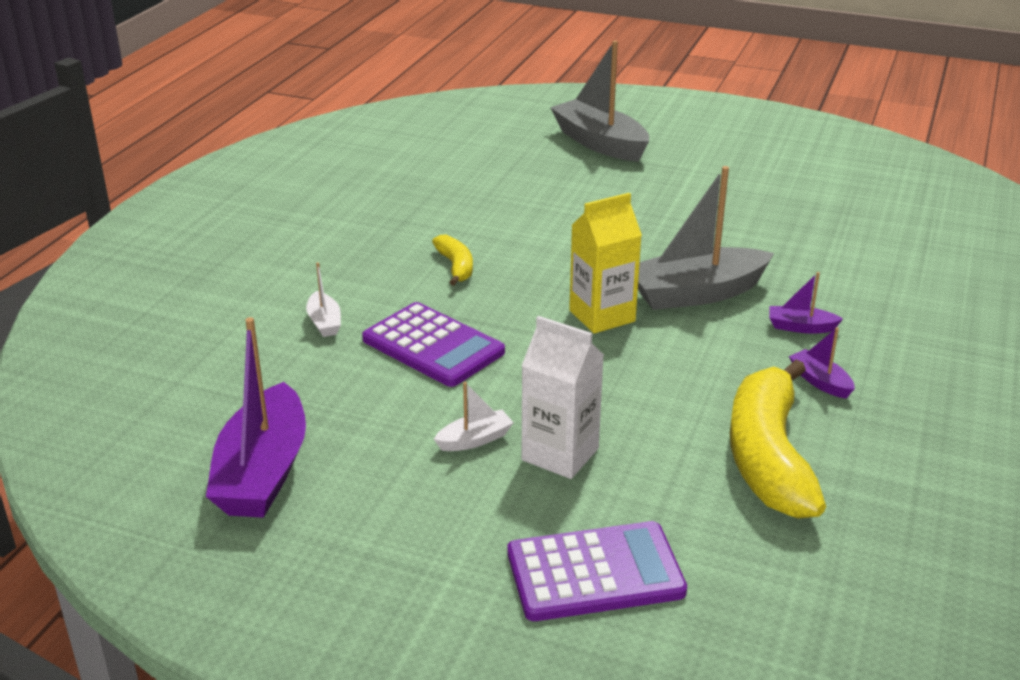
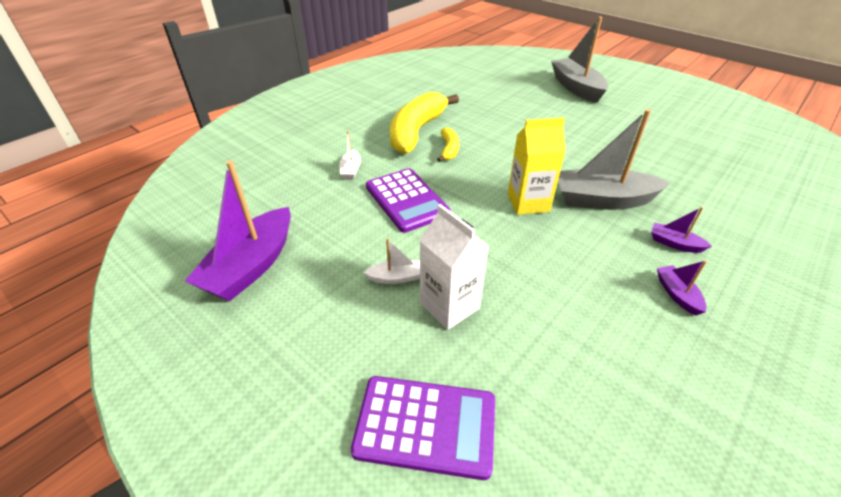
camera: 20 degrees right, 10 degrees up
yellow banana [730,359,826,519] -> yellow banana moved to [390,92,459,154]

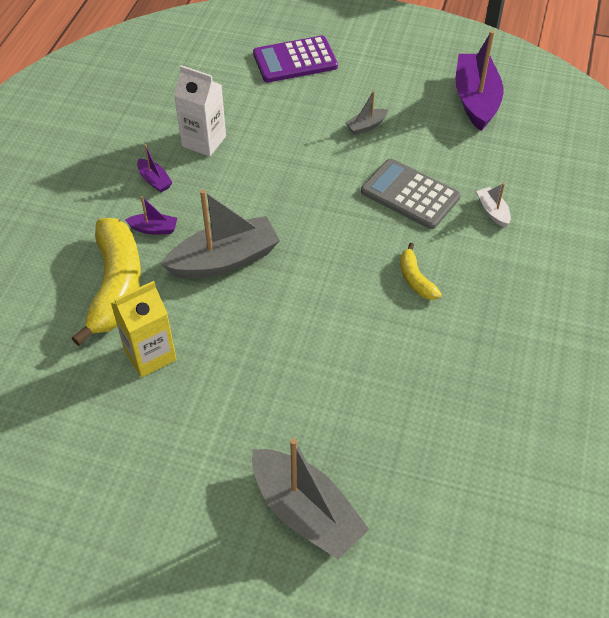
camera: 155 degrees right, 10 degrees up
white boat [364,239,420,284] -> grey boat [345,91,388,135]
purple calculator [366,168,451,233] -> grey calculator [361,159,461,229]
yellow banana [390,92,459,154] -> yellow banana moved to [71,218,141,346]
white carton [419,204,489,330] -> white carton moved to [174,65,226,157]
yellow carton [508,118,566,215] -> yellow carton moved to [111,281,177,378]

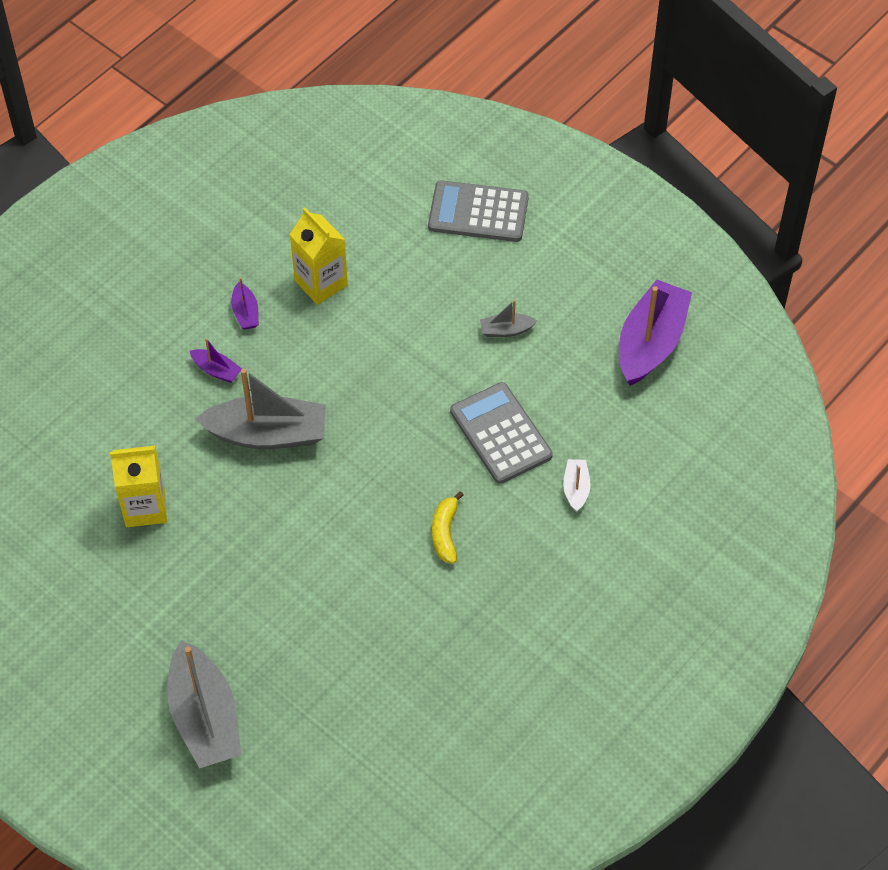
camera: 25 degrees right, 5 degrees up
yellow banana [71,218,141,346] -> none
white carton [174,65,226,157] -> yellow carton [289,208,348,305]
purple calculator [253,36,338,83] -> grey calculator [428,180,529,242]

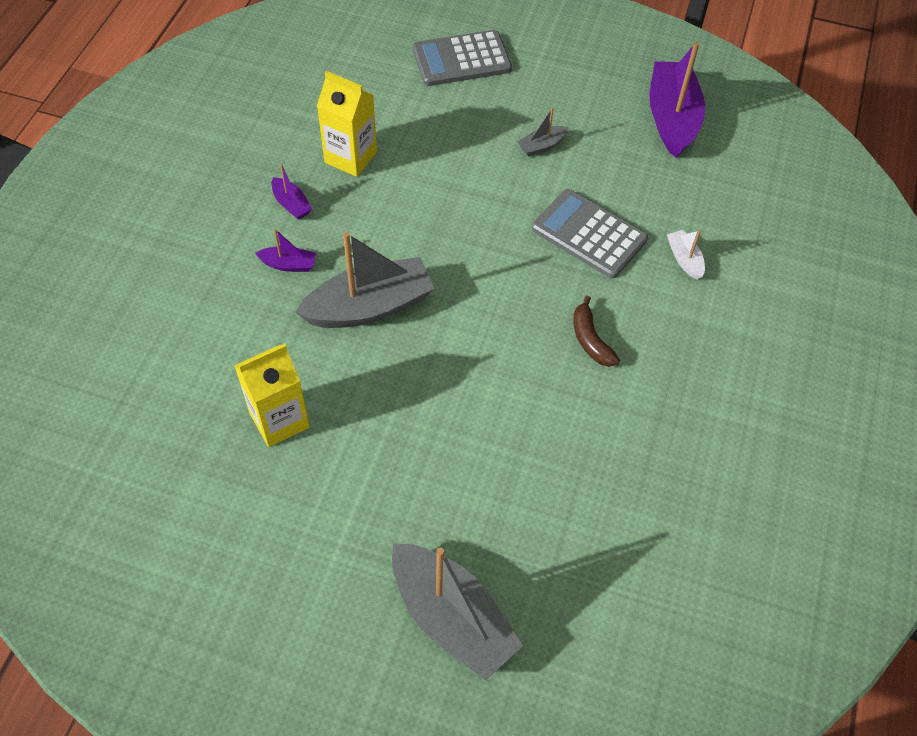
camera: 25 degrees left, 0 degrees up
yellow banana [432,491,464,564] -> brown banana [573,296,620,367]

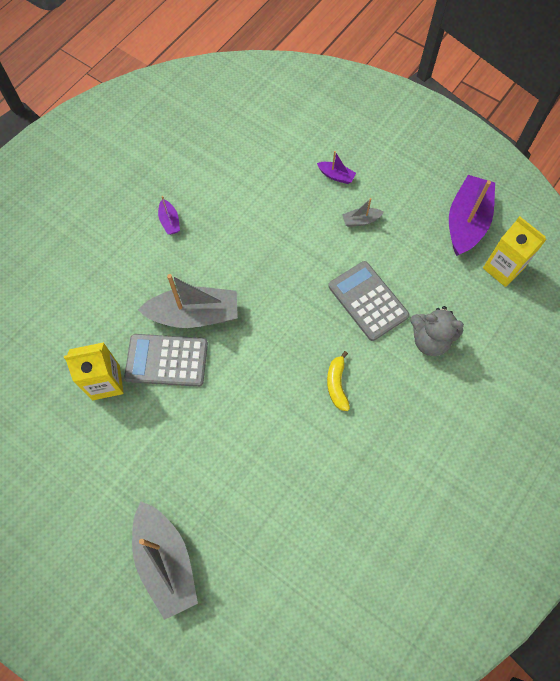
camera: 20 degrees right, 10 degrees up
purple boat [255,229,316,272] -> purple boat moved to [317,151,356,184]
yellow carton [317,71,377,177] -> yellow carton moved to [483,216,547,287]
grey calculator [413,30,512,86] -> grey calculator moved to [124,334,208,387]
brown banana [573,296,620,367] -> yellow banana [327,351,350,411]
white boat [667,230,705,280] -> grey teddy bear [410,306,464,356]

